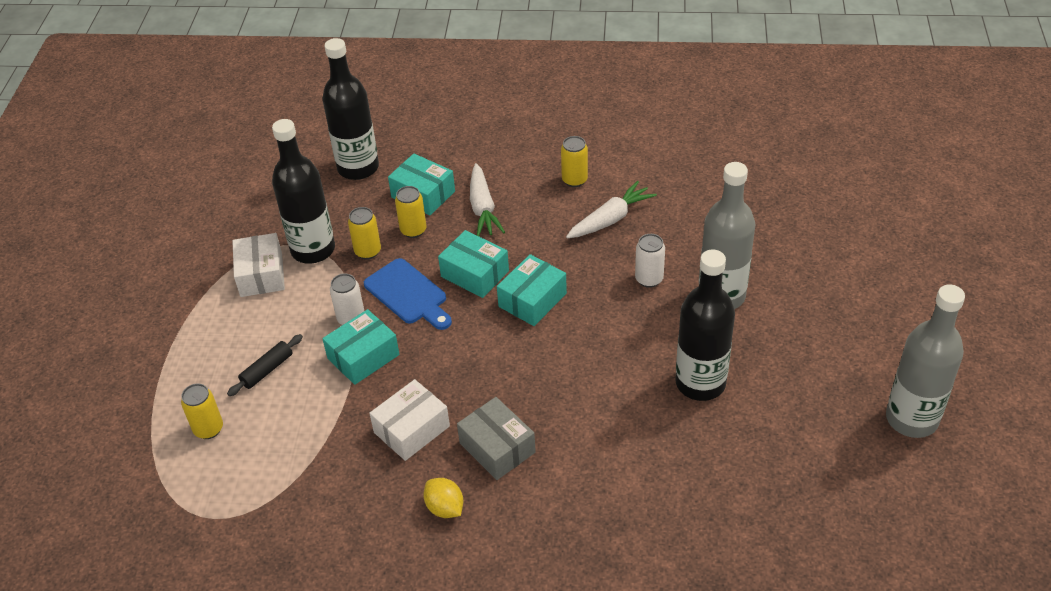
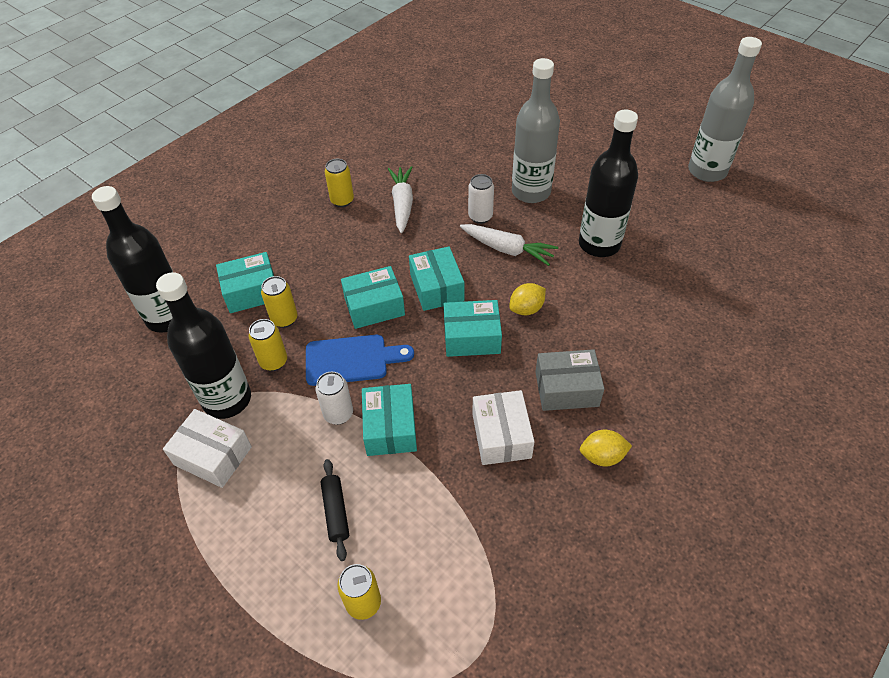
camera: 55 degrees left, 5 degrees up
white carrot [470,163,505,236] -> white carrot moved to [460,224,558,266]
none -> turquoise box [444,300,502,357]
none -> yellow lemon [509,283,546,315]

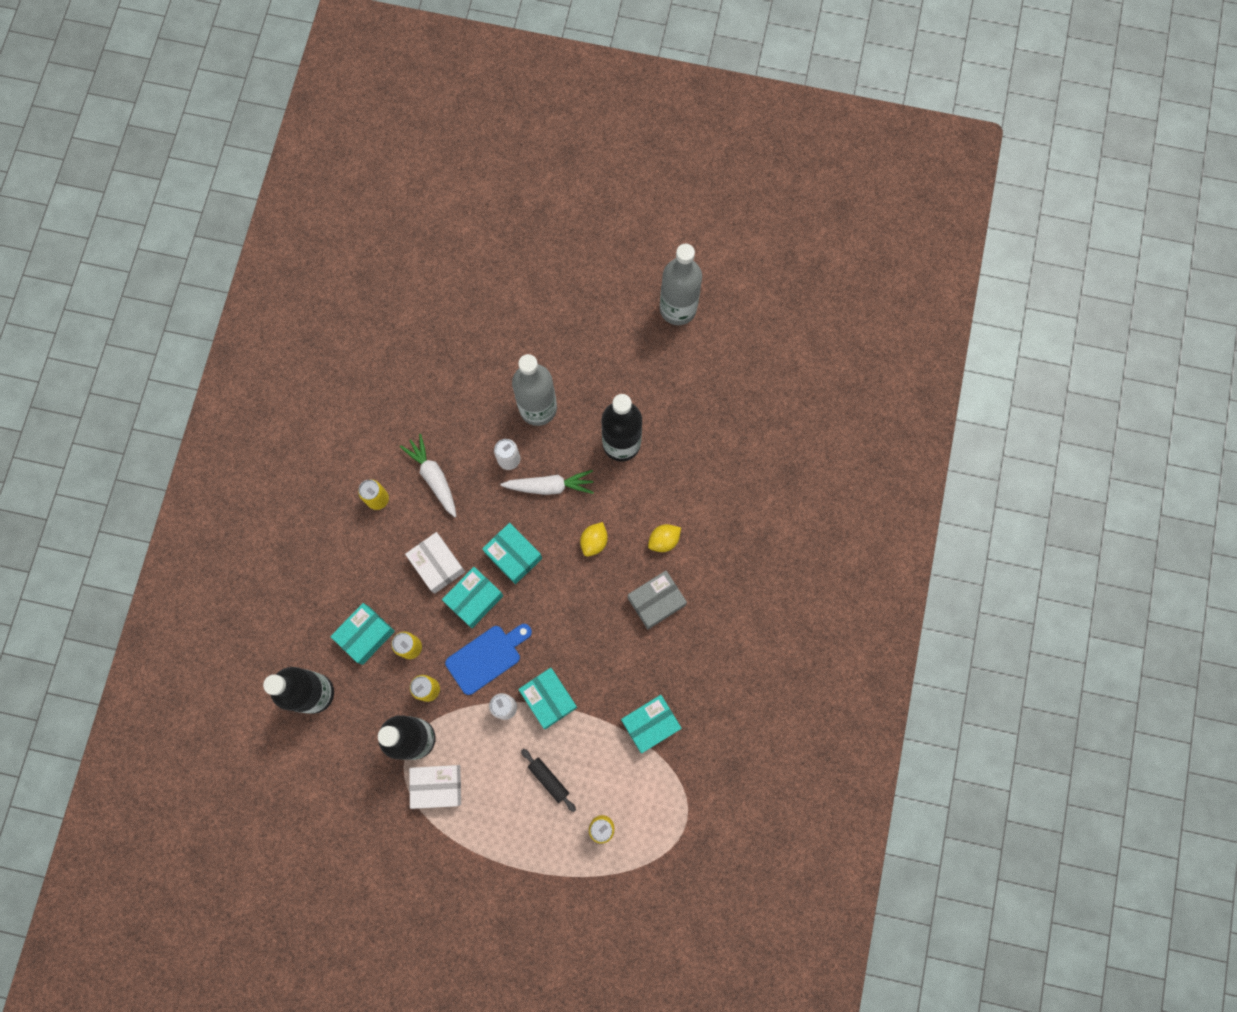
camera: 30 degrees left, 25 degrees up
turquoise box [444,300,502,357] -> turquoise box moved to [621,695,682,753]
white box [472,390,535,465] -> white box moved to [405,532,465,594]
yellow lemon [580,430,632,466] -> yellow lemon moved to [648,524,681,552]

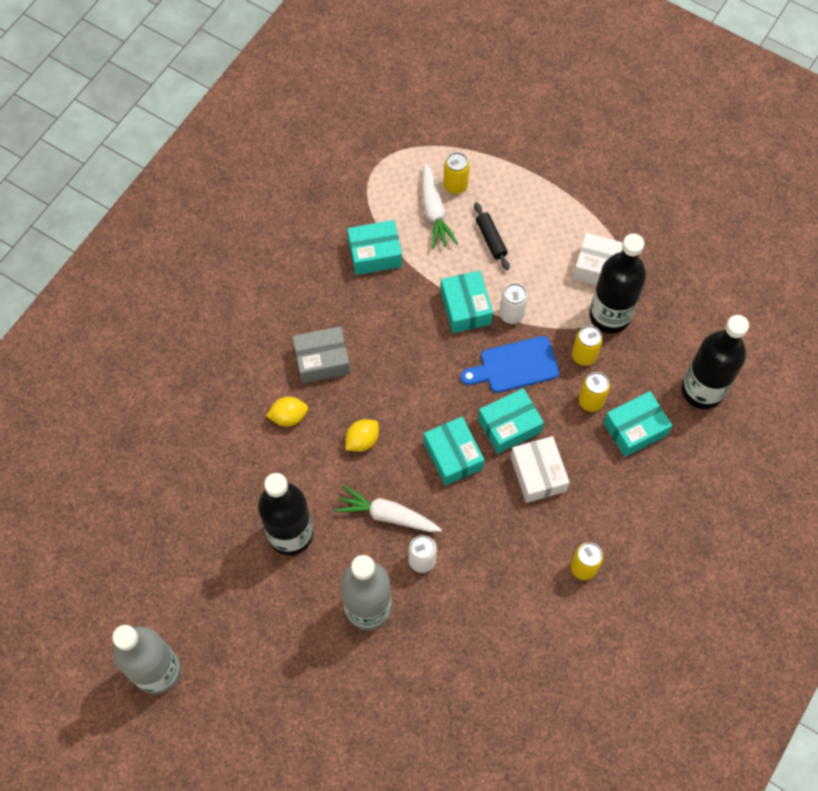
camera: 160 degrees left, 10 degrees down
white carrot [400,434,456,517] -> white carrot moved to [422,163,458,249]

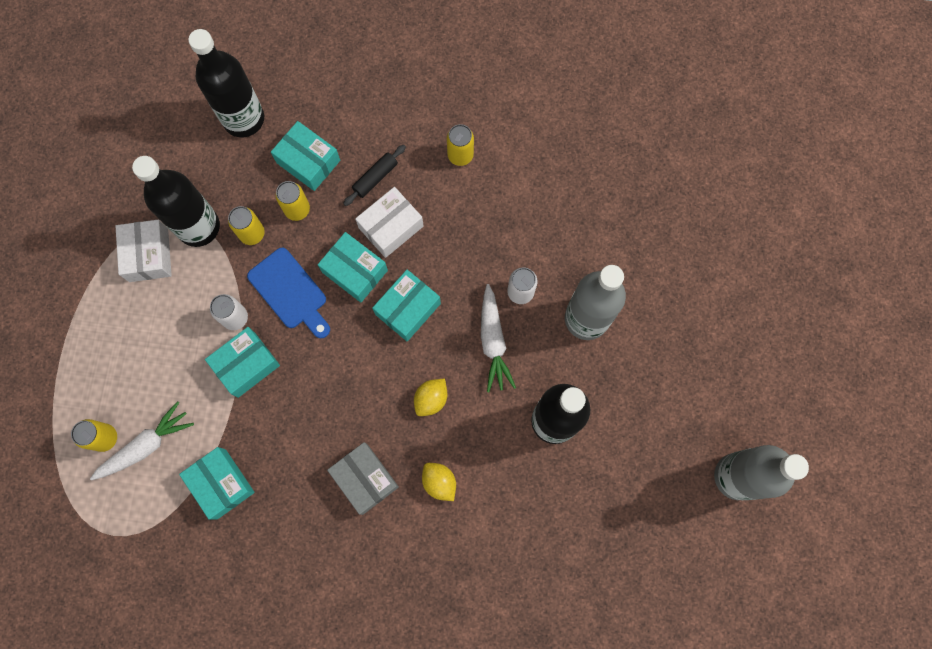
camera: 115 degrees left, 10 degrees up
yellow lemon [345,419,379,452] -> yellow lemon turned 75 degrees counterclockwise [414,379,447,416]
black rolling pin [474,202,509,270] -> black rolling pin moved to [343,145,406,206]

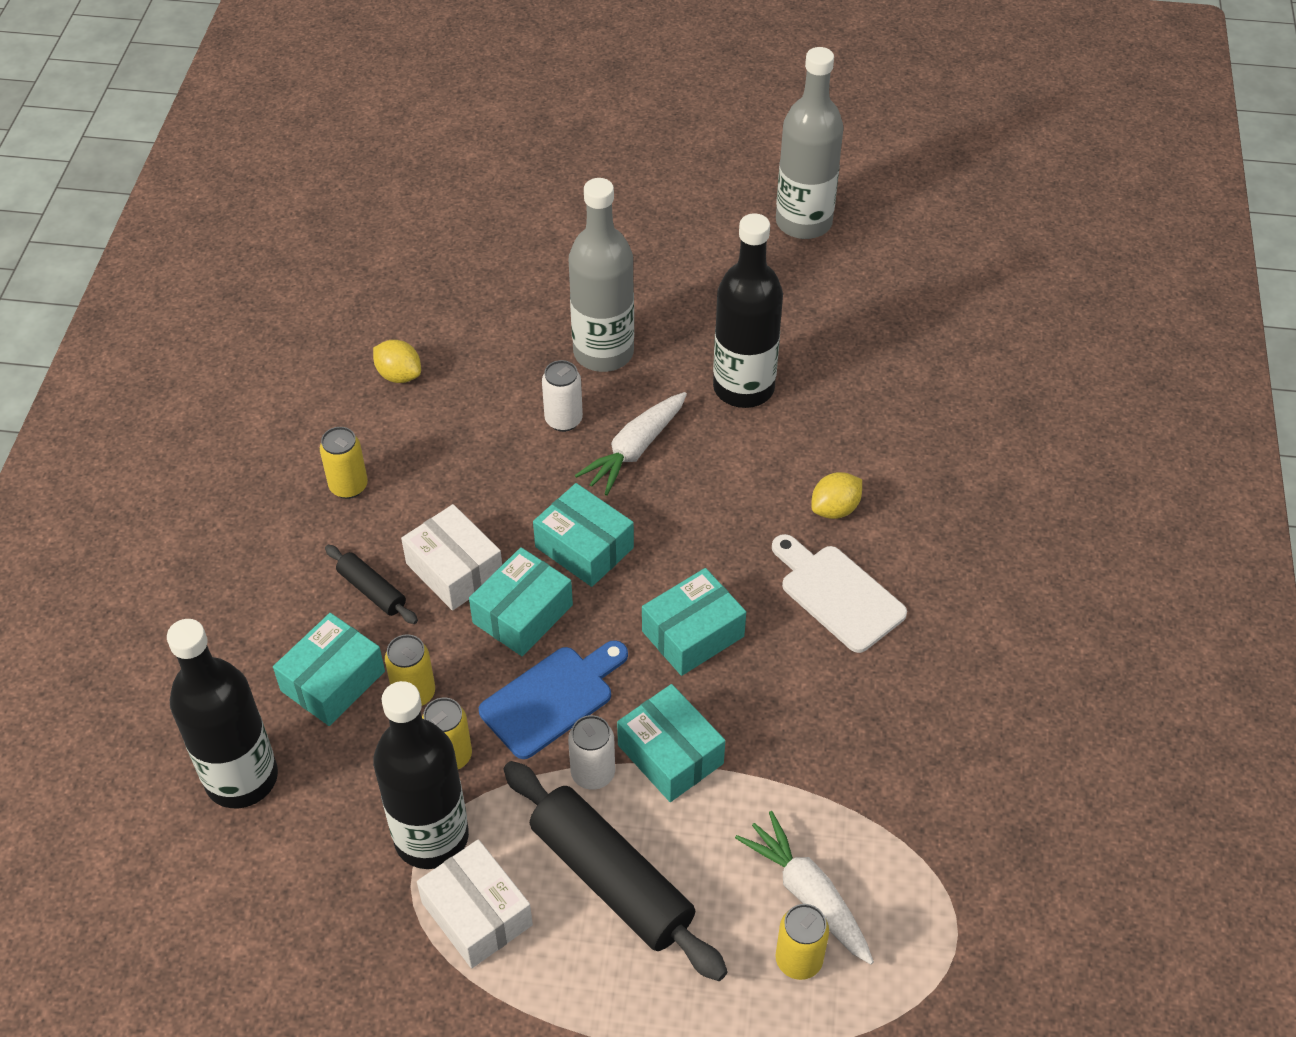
camera: 90 degrees left, 25 degrees down
white box [116,220,172,282] -> white box turned 60 degrees clockwise [417,839,533,968]
turquoise box [179,447,255,520] -> turquoise box moved to [642,568,746,676]
grey box [327,442,399,515] -> white cutting board [772,534,907,653]
yellow lemon [414,379,447,416] -> yellow lemon moved to [373,340,421,383]
white carrot [481,284,516,392] -> white carrot turned 135 degrees clockwise [575,392,687,496]
none -> black rolling pin [503,761,728,981]

